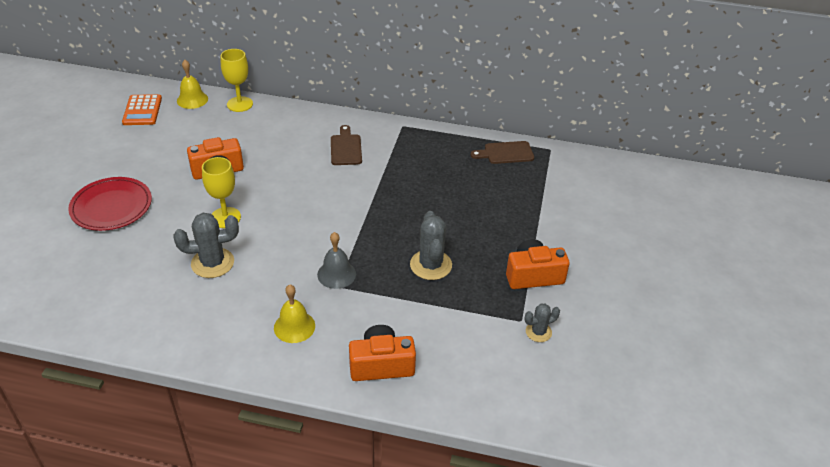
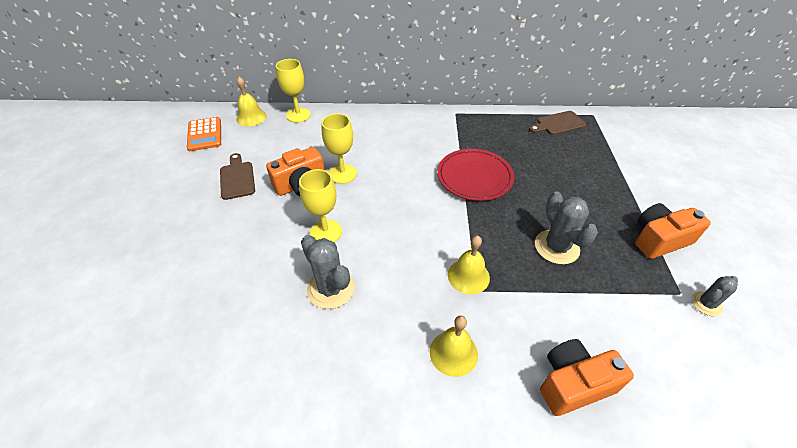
camera: 10 degrees left, 5 degrees up
red plate [68,177,152,231] -> red plate moved to [437,149,514,201]
grey cactus [173,213,239,278] -> grey cactus turned 75 degrees clockwise [301,235,355,309]
grey bell [317,232,356,289] -> yellow bell [448,236,490,294]
brown cutting board [331,125,362,165] -> brown cutting board moved to [220,153,255,200]
none -> yellow goblet [322,114,357,184]

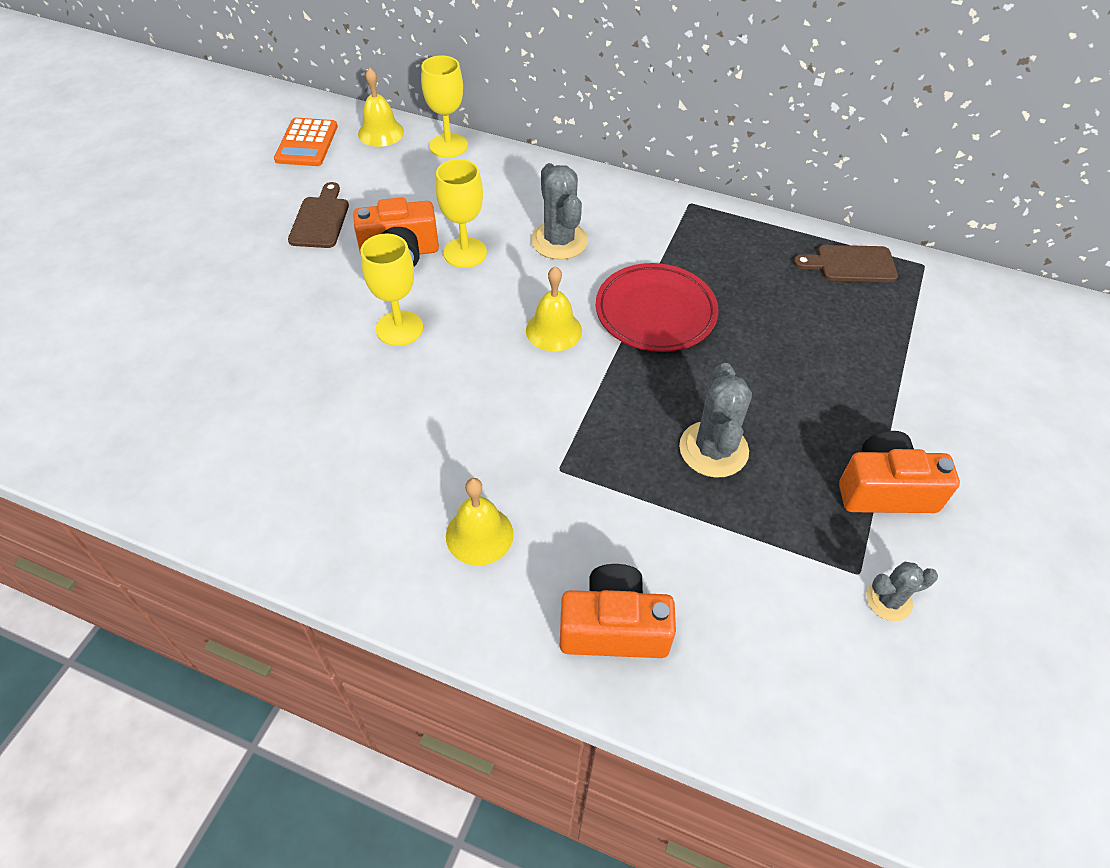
camera: 20 degrees right, 5 degrees up
grey cactus [301,235,355,309] -> grey cactus moved to [531,163,588,260]
yellow bell [448,236,490,294] -> yellow bell moved to [526,266,582,352]

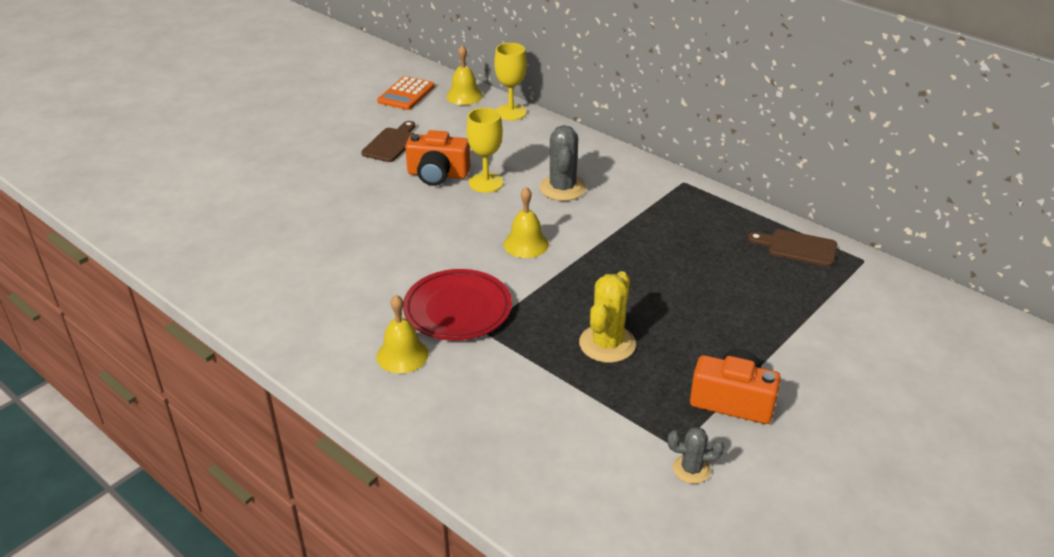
camera: 20 degrees right, 15 degrees down
yellow goblet [360,234,423,346] -> none
orange camera [560,564,676,658] -> none
red plate [596,263,718,352] -> red plate moved to [403,269,512,340]
grey cactus [679,363,752,478] -> yellow cactus [579,271,636,363]

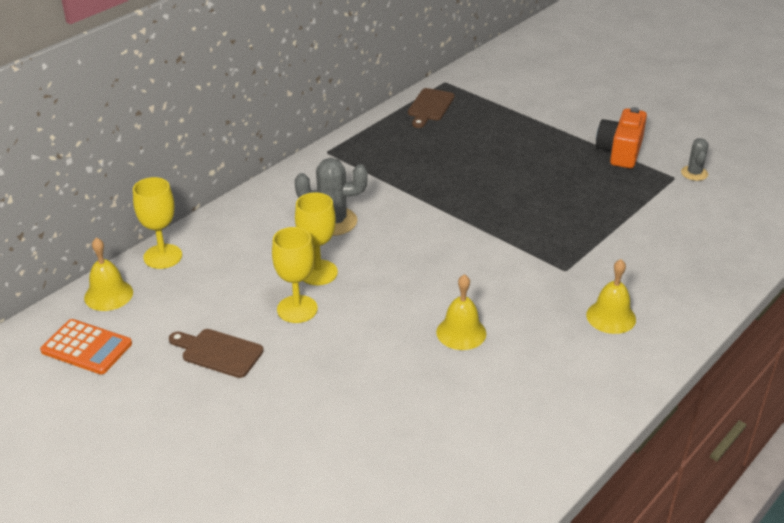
camera: 90 degrees left, 0 degrees up
red plate [403,269,512,340] -> none
orange camera [405,130,470,186] -> yellow goblet [272,227,318,323]
yellow bell [504,187,549,258] -> yellow bell moved to [436,274,486,350]
yellow cactus [579,271,636,363] -> none

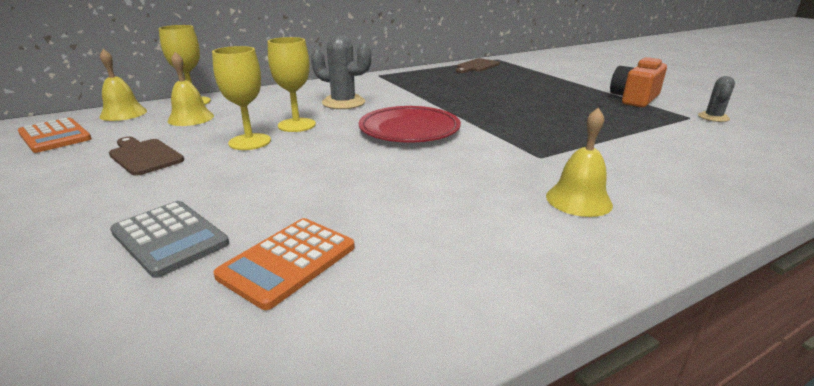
camera: 20 degrees right, 10 degrees down
yellow bell [436,274,486,350] -> yellow bell moved to [168,52,214,126]
none -> grey calculator [110,201,229,278]
none -> orange calculator [213,218,355,310]
none -> red plate [359,106,461,142]

